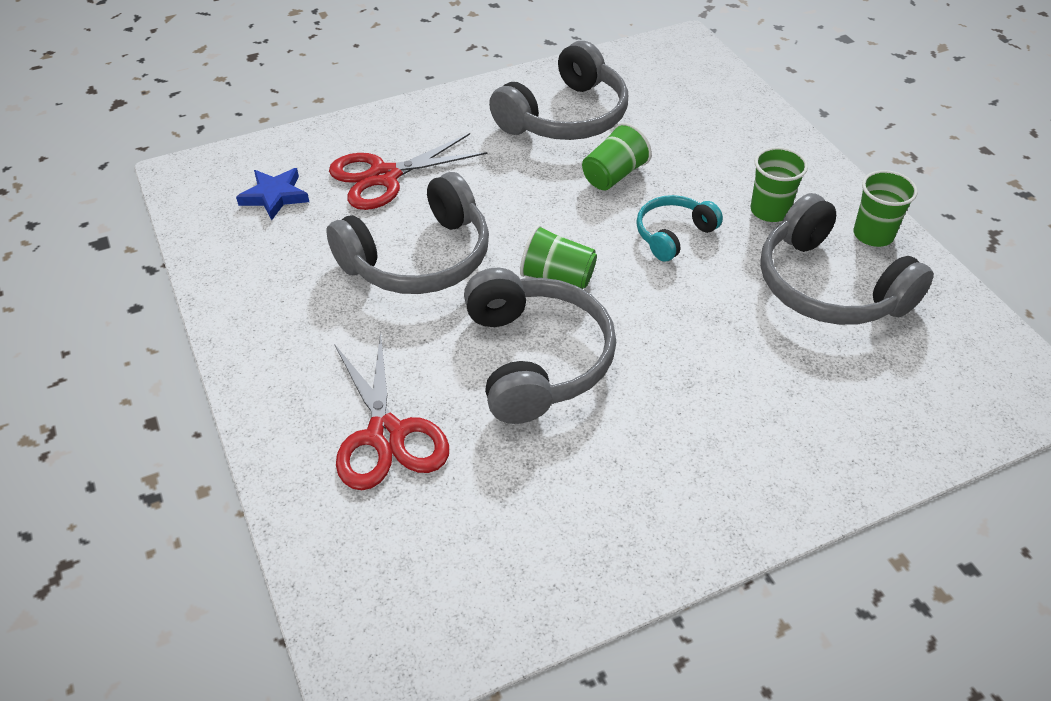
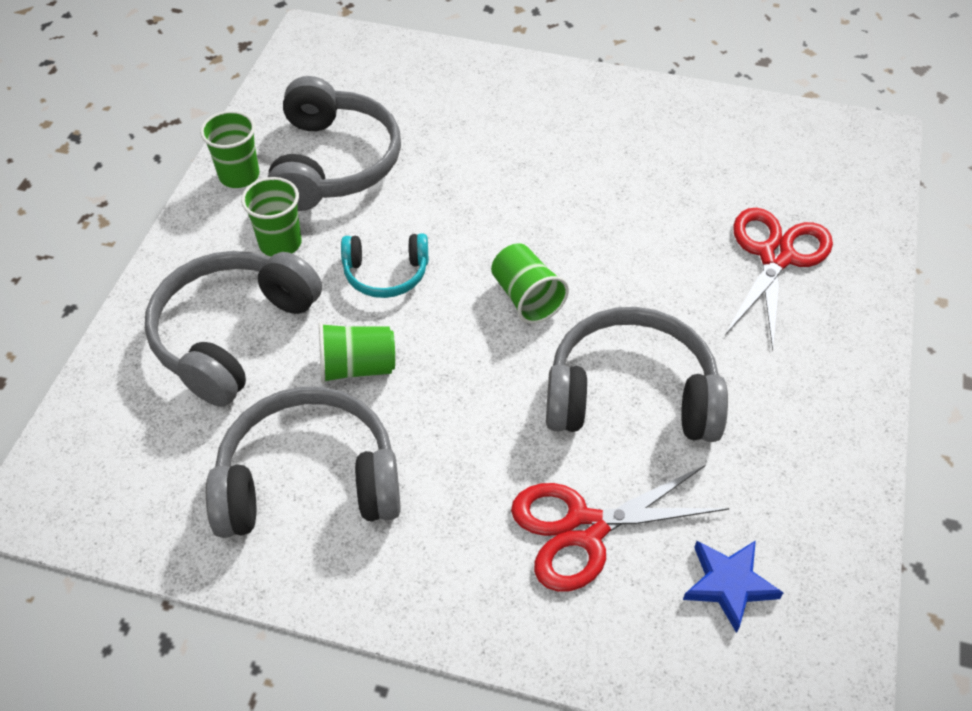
camera: 140 degrees left, 5 degrees up
red scissors [329,133,488,210] -> red scissors turned 150 degrees clockwise [511,465,729,592]
grey headphones [464,268,616,424] -> grey headphones moved to [145,251,322,407]

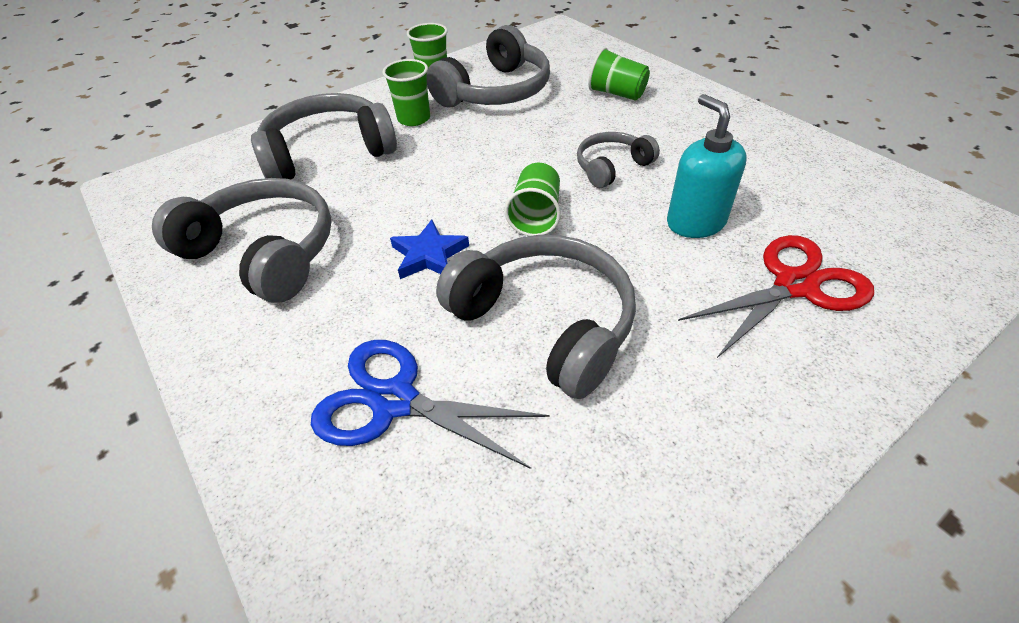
camera: 40 degrees right, 5 degrees down
green cup [319,322,395,384] -> green cup moved to [588,47,650,100]
turquoise headphones [341,233,428,298] -> none
red scissors [511,465,729,592] -> blue scissors [311,340,550,469]
blue star [683,540,783,633] -> blue star moved to [390,219,469,279]
none -> grey headphones [577,132,660,188]
none -> turquoise soap dispenser [667,94,747,238]

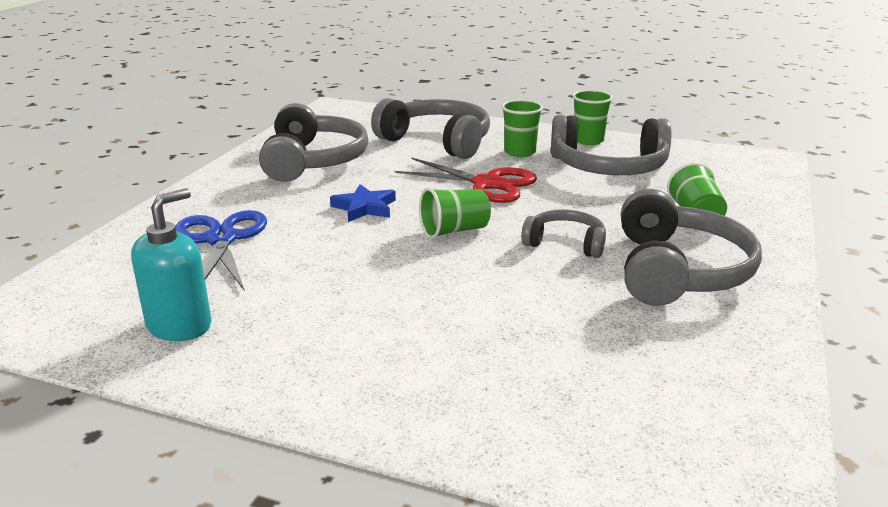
camera: 55 degrees right, 20 degrees down
grey headphones [436,235,636,399] -> grey headphones moved to [621,189,762,306]
turquoise soap dispenser [667,94,747,238] -> turquoise soap dispenser moved to [131,188,211,341]
red scissors [678,235,874,359] -> red scissors moved to [395,158,537,203]

